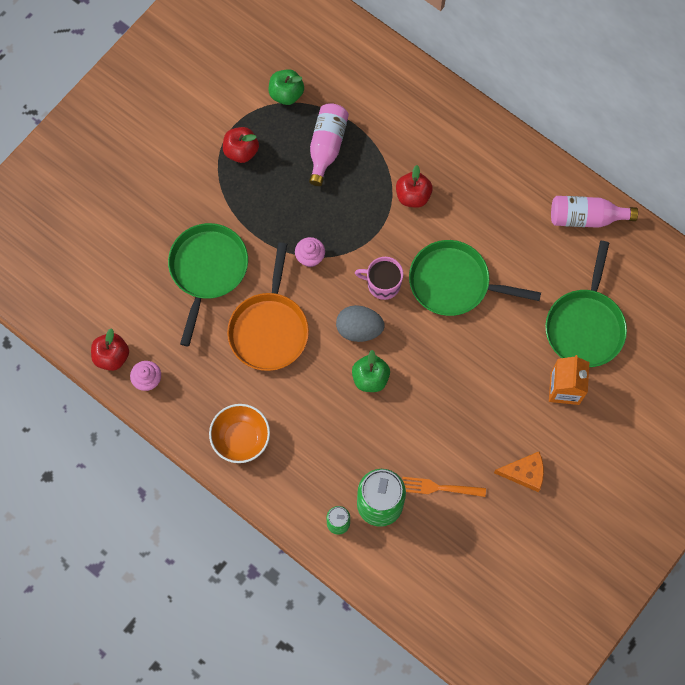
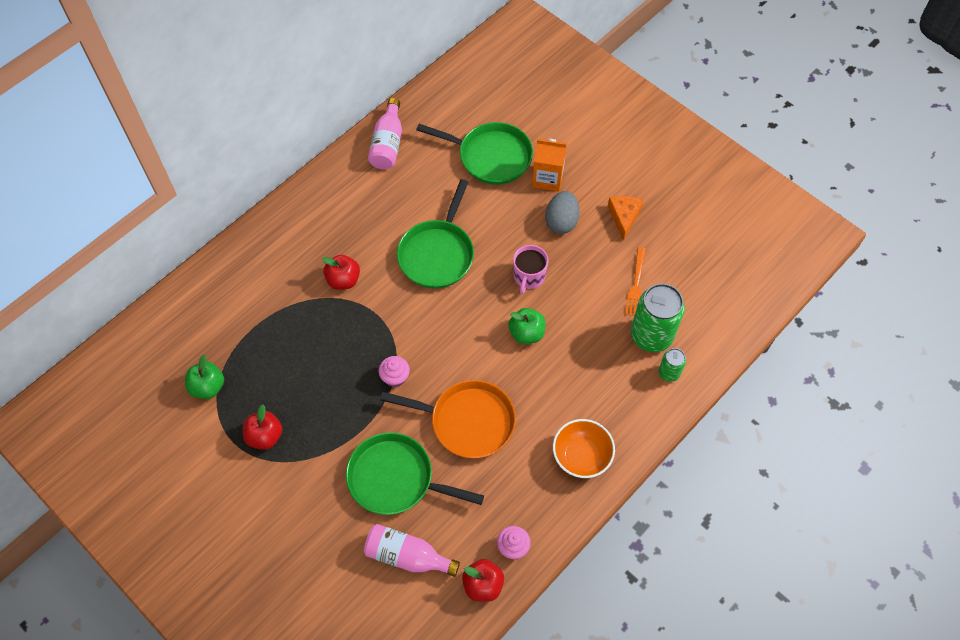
camera: 85 degrees left, 10 degrees down
pink bottle [309,103,349,186] -> pink bottle moved to [364,524,460,577]
grey egg [336,305,385,342] -> grey egg moved to [545,191,580,234]
pink mug [355,257,403,300] -> pink mug moved to [513,245,548,294]

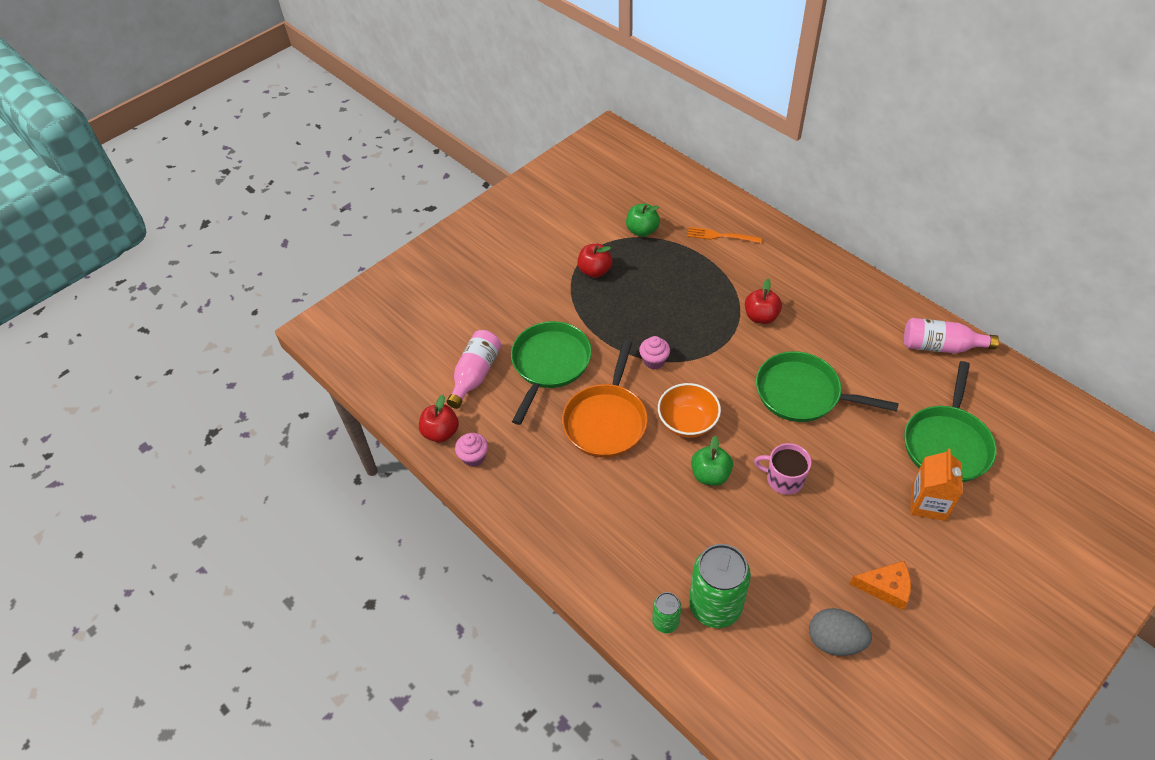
camera: 95 degrees right, 10 degrees down
grey egg [545,191,580,234] -> grey egg moved to [809,608,872,656]
orange bowl [553,419,615,478] -> orange bowl moved to [658,383,721,438]
orange fork [625,247,646,316] -> orange fork moved to [687,227,762,243]

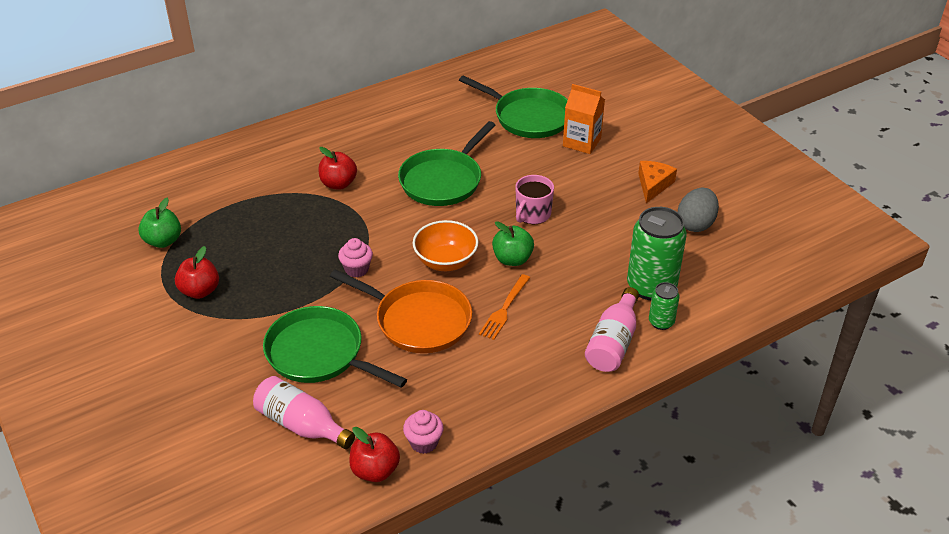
camera: 80 degrees left, 10 degrees down
orange fork [687,227,762,243] -> orange fork moved to [479,274,530,340]
pink bottle [904,318,999,353] -> pink bottle moved to [585,287,639,372]

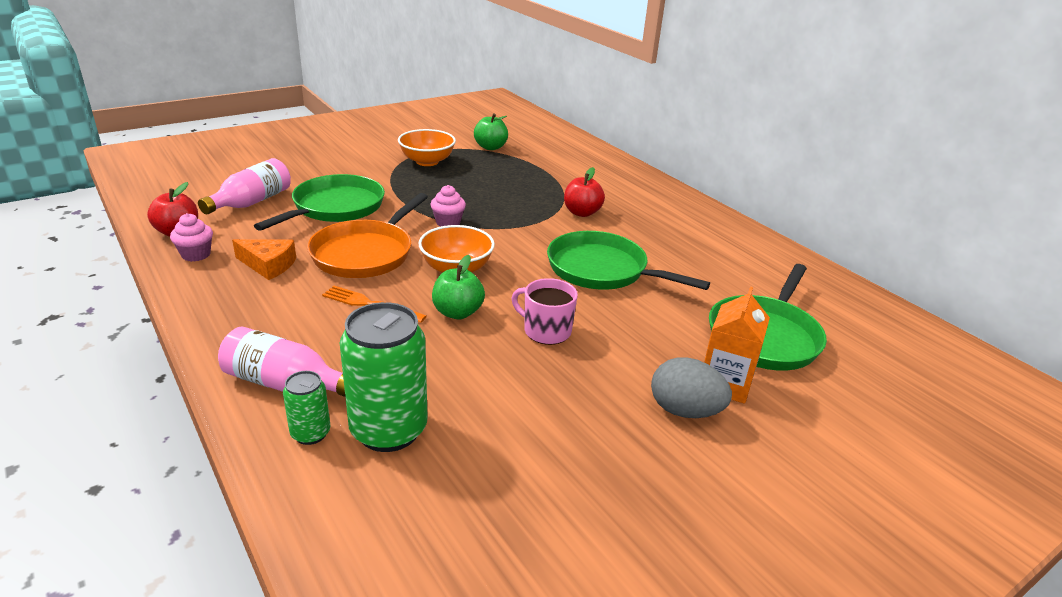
camera: 85 degrees right, 10 degrees down
red apple [175,246,219,299] -> orange bowl [398,129,456,166]
orange cheese [638,161,677,203] -> orange cheese moved to [232,239,296,280]
grey egg [678,188,719,232] -> grey egg moved to [651,357,732,418]

